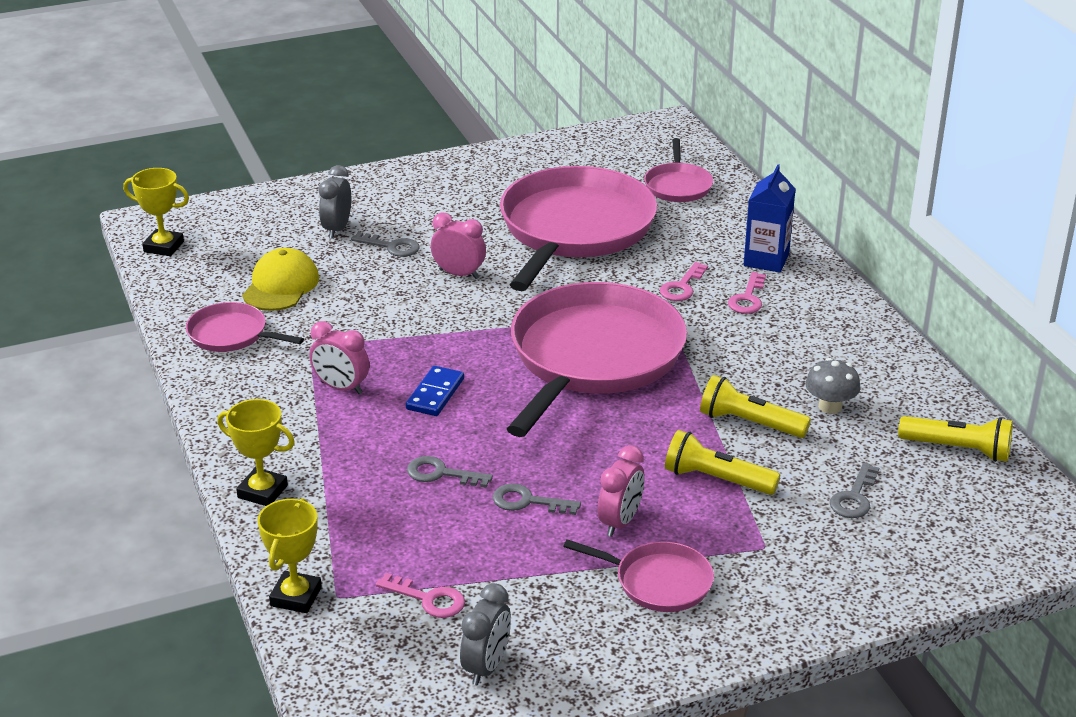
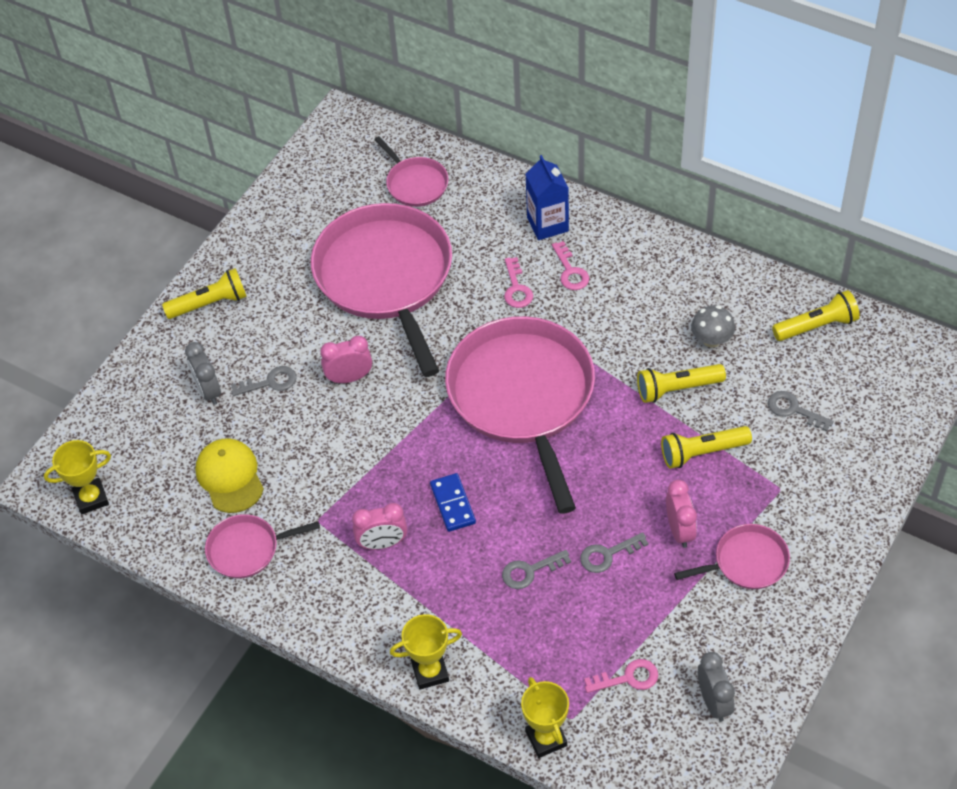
camera: 35 degrees left, 20 degrees up
grey key [830,463,879,518] -> grey key turned 135 degrees clockwise [768,391,834,431]
none -> yellow flashlight [162,268,247,319]

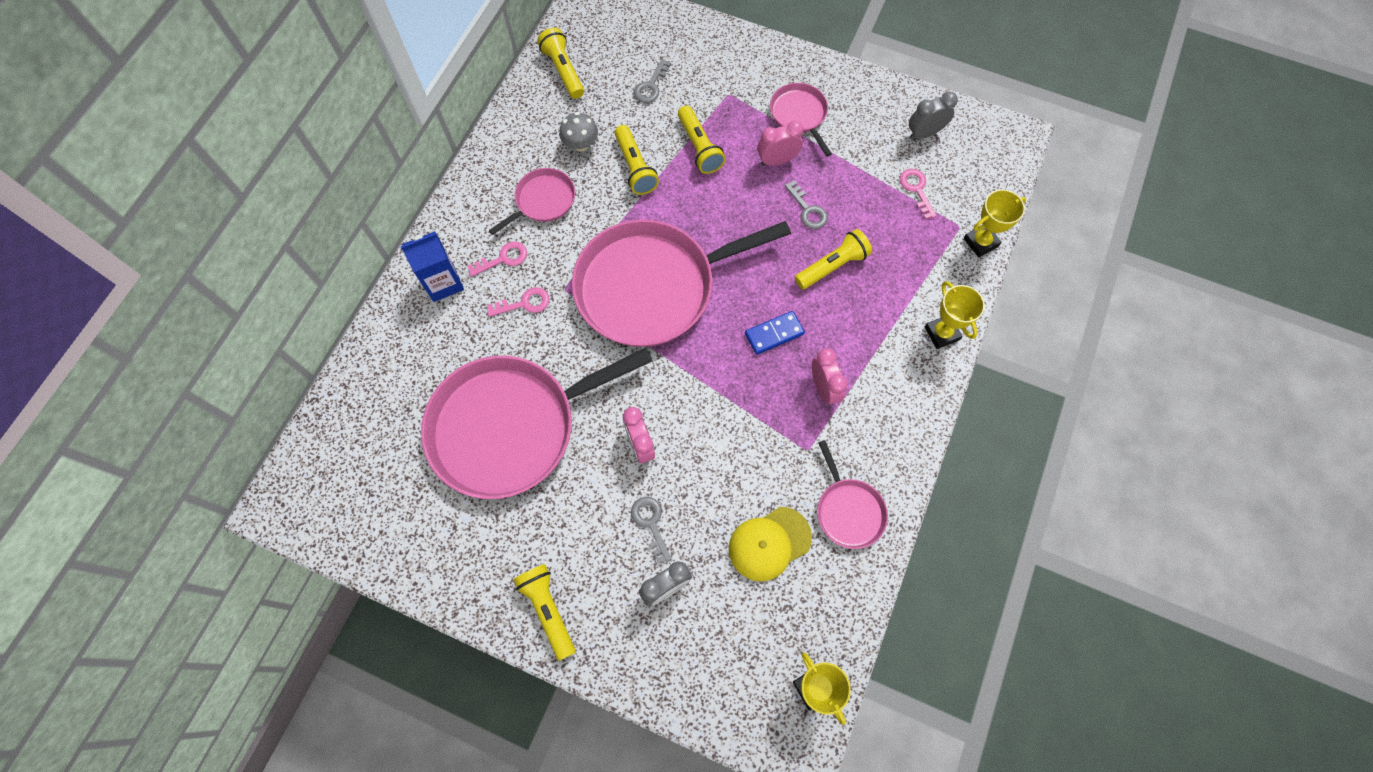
camera: 100 degrees left, 15 degrees up
pink pan [374,136,448,207] -> pink pan moved to [489,168,575,235]
grey key [502,550,571,589] -> yellow flashlight [795,229,872,289]

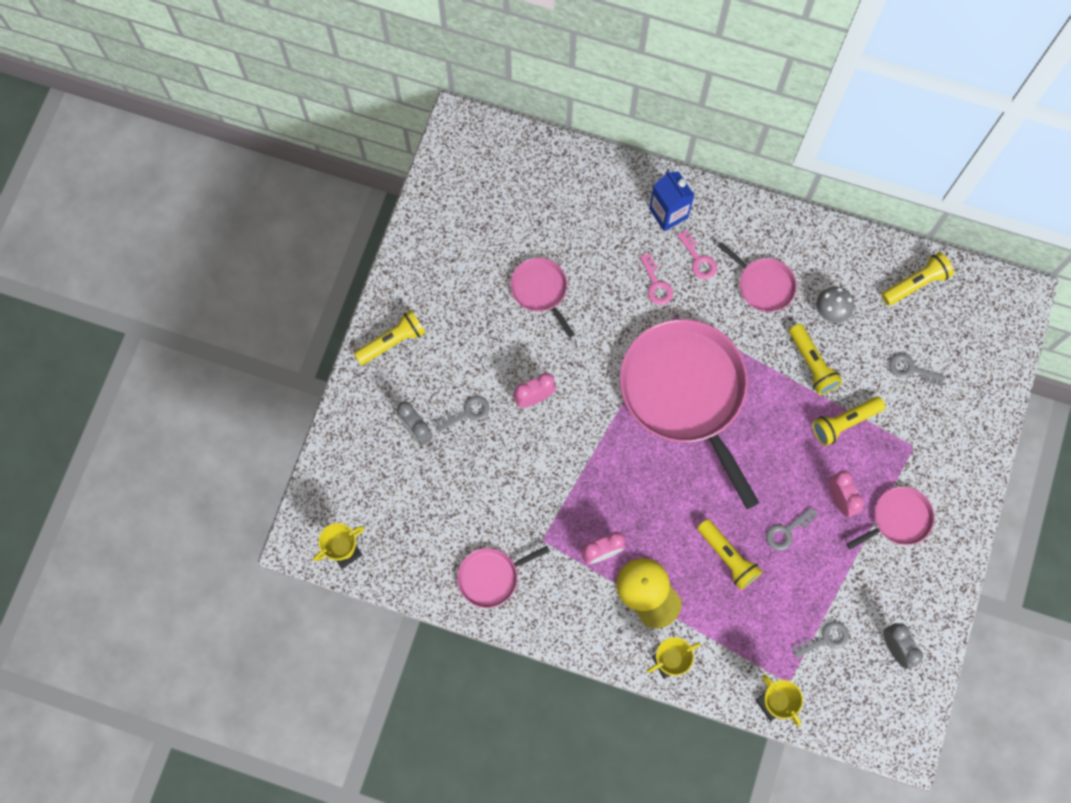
camera: 85 degrees right, 5 degrees up
pink pan [421,348,652,499] -> pink pan [510,258,575,338], size x0.46
yellow flashlight [615,125,659,195] -> yellow flashlight turned 90 degrees counterclockwise [789,324,843,395]
yellow cap [729,507,812,581] -> yellow cap moved to [616,558,682,628]
blue domino [745,311,805,355] -> none
pink key [900,169,937,219] -> grey key [792,621,849,658]

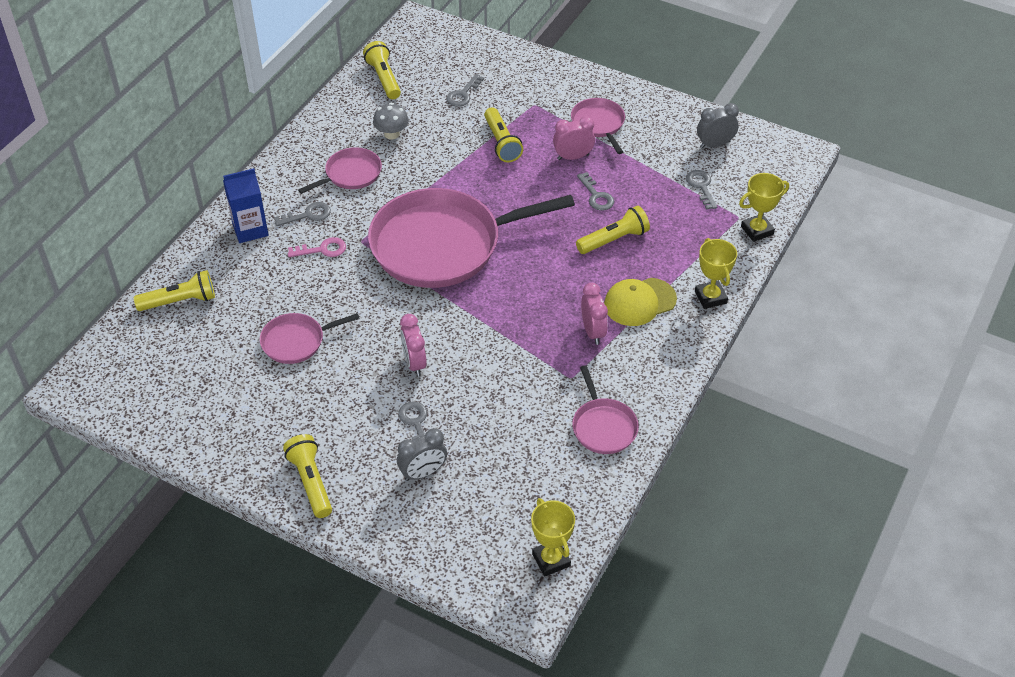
camera: 80 degrees left, 25 degrees down
pink key [677,230,717,279] -> grey key [274,202,331,226]
yellow flashlight [789,324,843,395] -> yellow flashlight moved to [134,270,215,311]

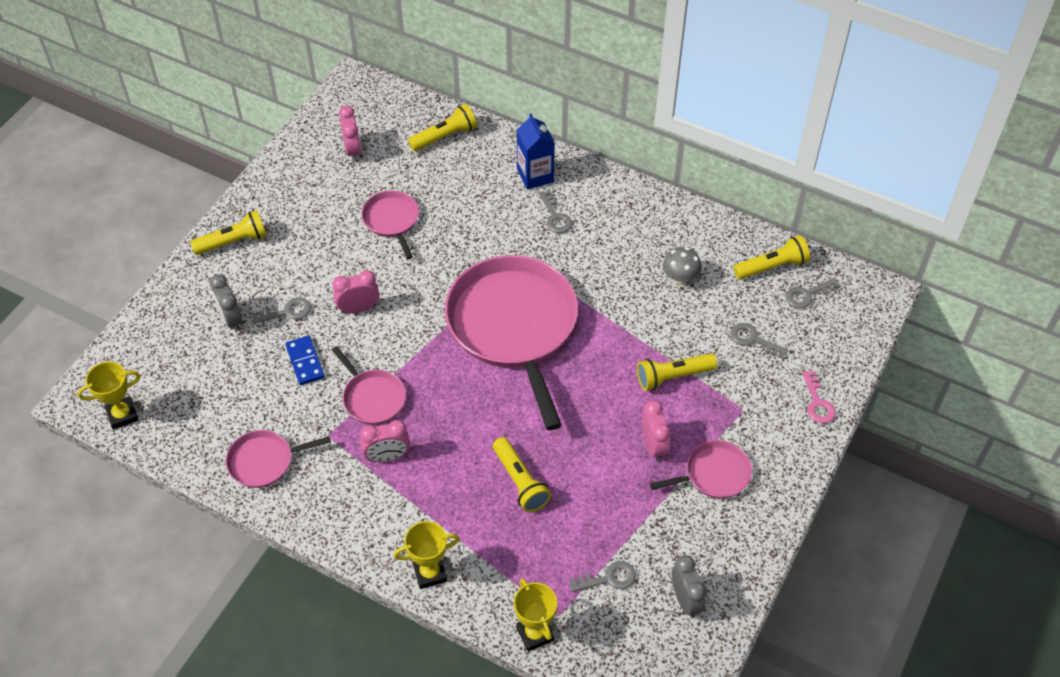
camera: 90 degrees right, 5 degrees up
yellow flashlight [134,270,215,311] -> yellow flashlight turned 105 degrees counterclockwise [408,104,477,151]
pink key [288,237,346,257] -> pink key moved to [802,371,836,423]
pink pan [298,147,382,194] -> pink pan moved to [332,346,406,425]
grey key [577,172,614,210] -> grey key moved to [785,278,840,309]
yellow cap [604,278,677,326] -> none
none -> blue domino [286,336,325,385]
none -> pink clock [339,105,361,162]

